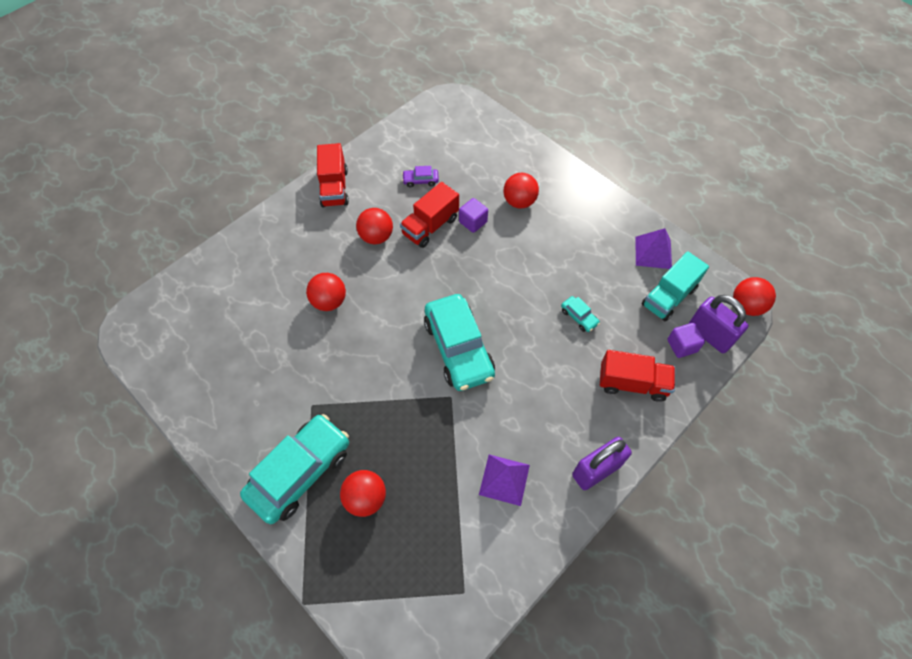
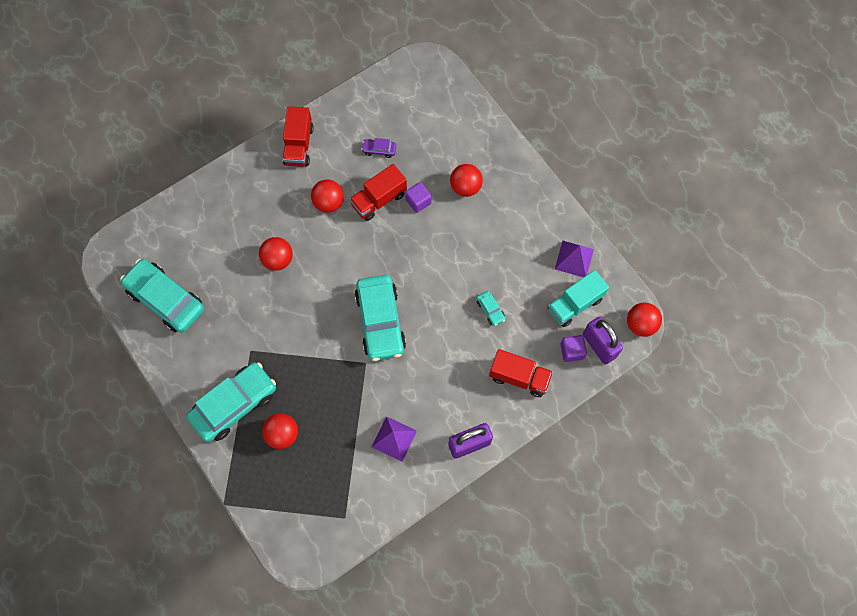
camera: 10 degrees right, 10 degrees up
none -> turquoise car [120,259,204,333]

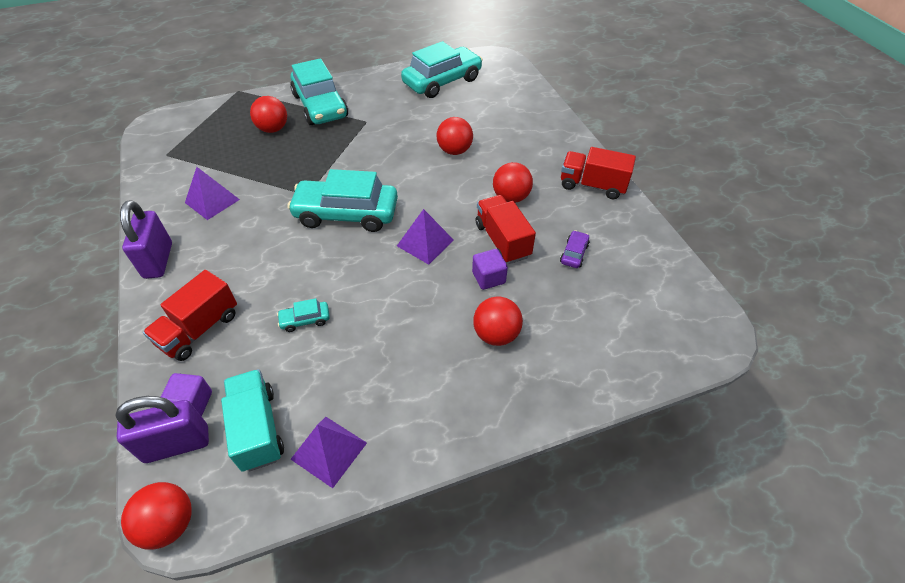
camera: 105 degrees right, 20 degrees down
none -> purple pyramid [397,209,454,265]

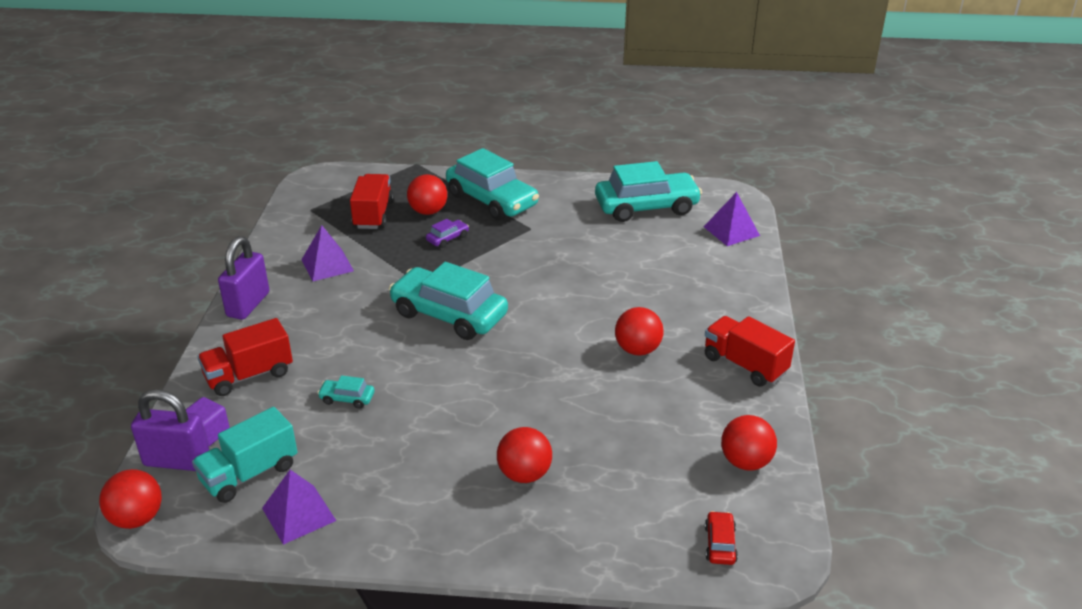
camera: 25 degrees right, 15 degrees down
turquoise truck [221,369,284,472] -> turquoise truck turned 135 degrees counterclockwise [192,407,297,503]
turquoise car [290,58,348,125] -> turquoise car turned 45 degrees counterclockwise [446,148,539,220]
purple pyramid [397,209,454,265] -> purple pyramid moved to [704,192,760,246]
red ball [436,117,473,155] -> red ball moved to [721,415,777,471]
purple cube [472,249,508,290] -> none
red truck [476,195,536,264] -> red truck moved to [350,174,394,229]
purple car [560,230,590,268] -> purple car moved to [426,219,469,248]
none -> red car [705,511,738,565]

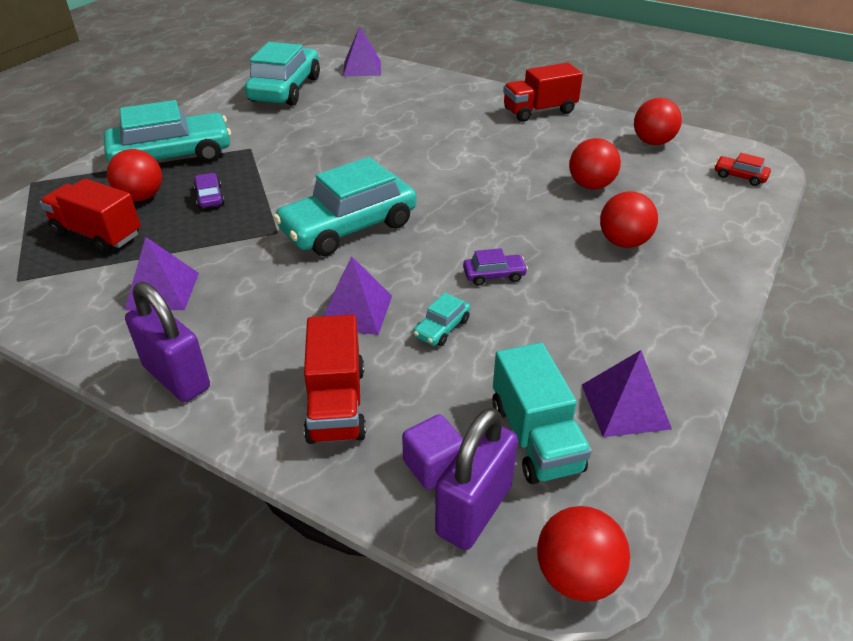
camera: 65 degrees left, 5 degrees up
red ball [615,307,663,356] -> red ball moved to [569,138,621,189]
none -> purple pyramid [324,256,392,335]
none -> purple car [463,248,528,286]

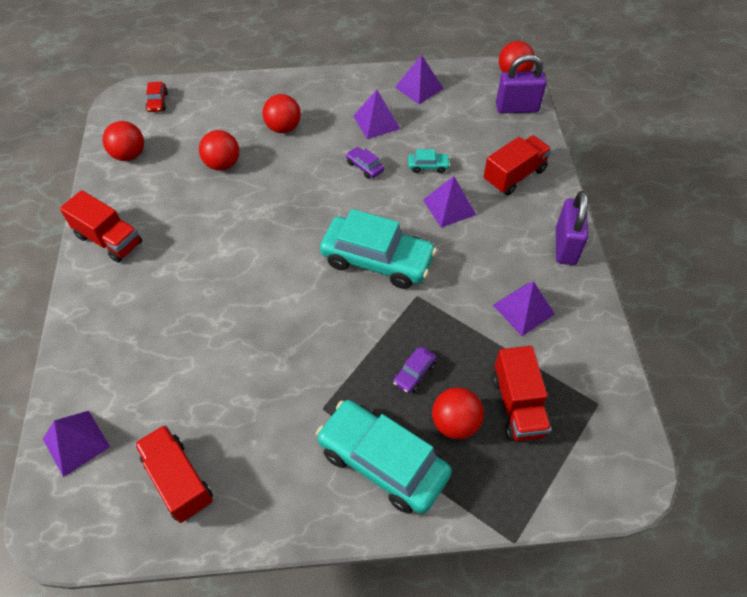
camera: 125 degrees left, 15 degrees up
turquoise car [245,42,320,106] -> red truck [134,425,213,523]
purple cube [402,414,463,490] -> none
turquoise truck [492,343,592,484] -> none
none -> purple pyramid [353,90,400,139]

